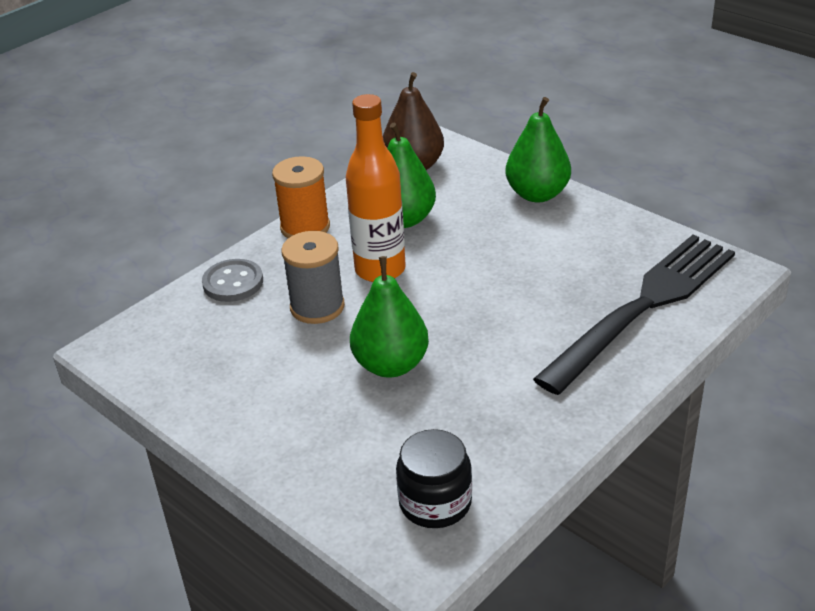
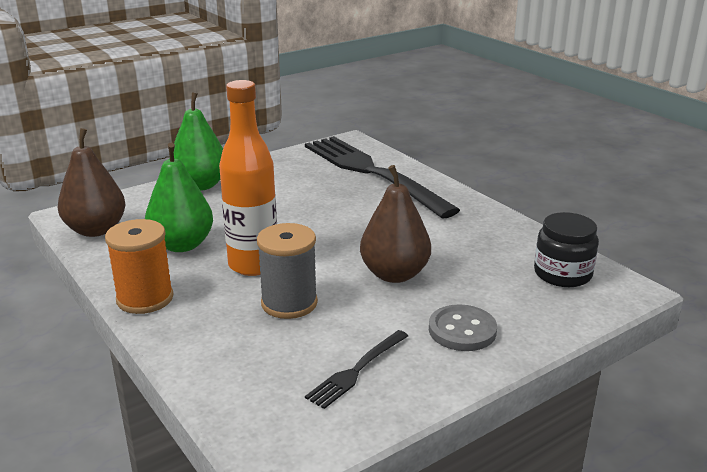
camera: 80 degrees left, 10 degrees down
grey button [202,259,263,302] -> grey button moved to [429,304,497,351]
green pear [350,256,429,377] -> brown pear [360,165,431,283]
none -> black fork [305,330,408,409]

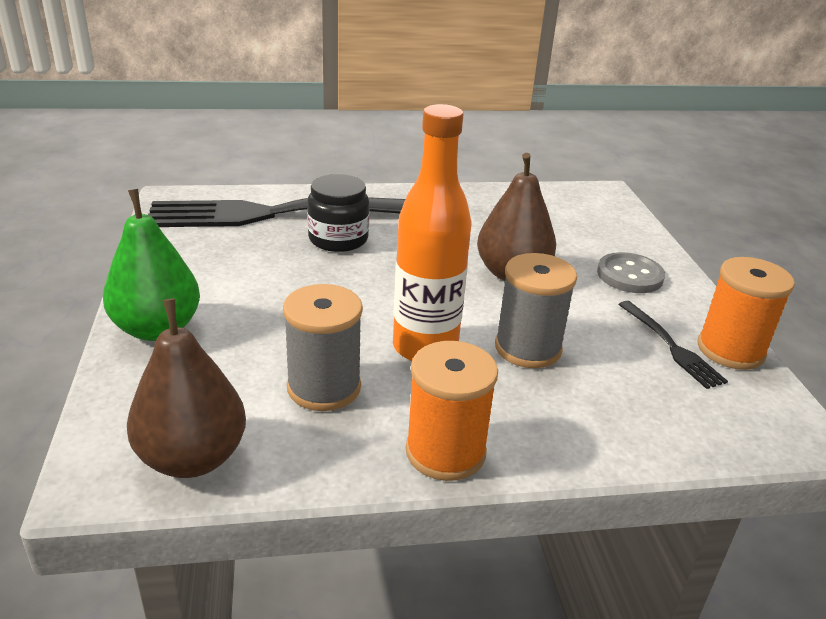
camera: 65 degrees left, 5 degrees up
green pear [145,143,213,252] -> grey spool [283,284,363,411]
black jar [534,212,599,287] -> black jar moved to [307,174,369,252]
none -> orange spool [698,257,795,370]

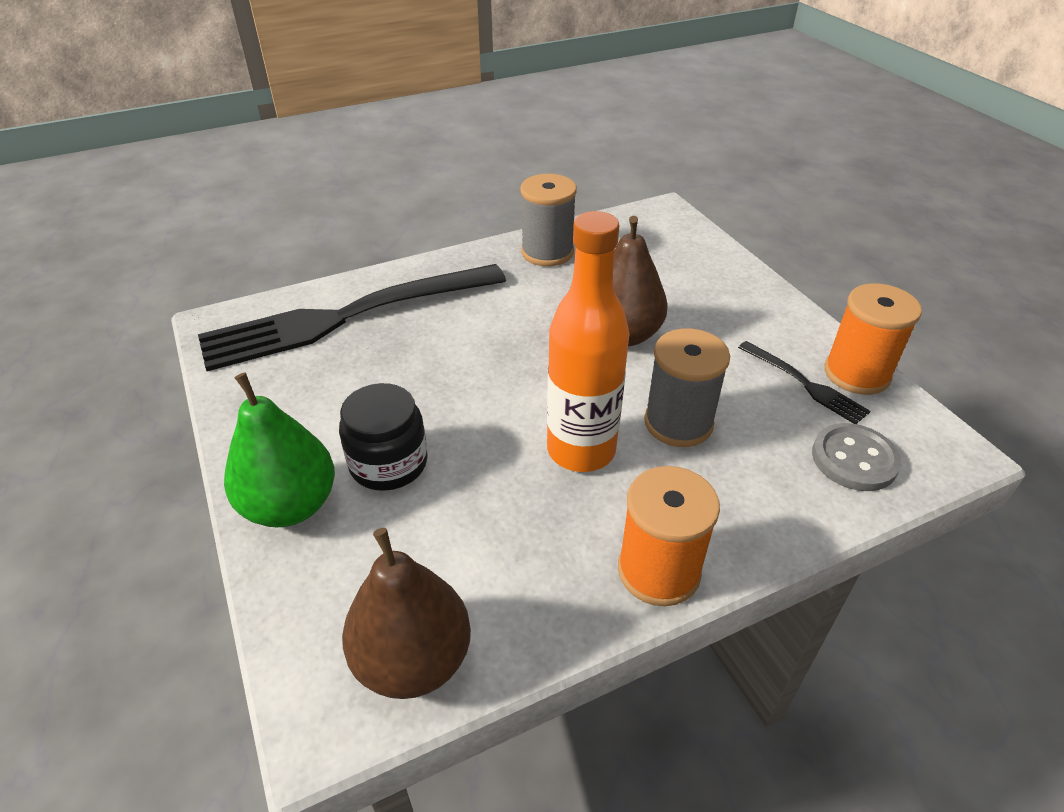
camera: 15 degrees left, 10 degrees up
grey spool [283,284,363,411] -> grey spool moved to [520,174,577,266]
black jar [307,174,369,252] -> black jar moved to [339,383,428,491]
grey button [597,252,665,293] -> grey button moved to [812,423,901,491]

